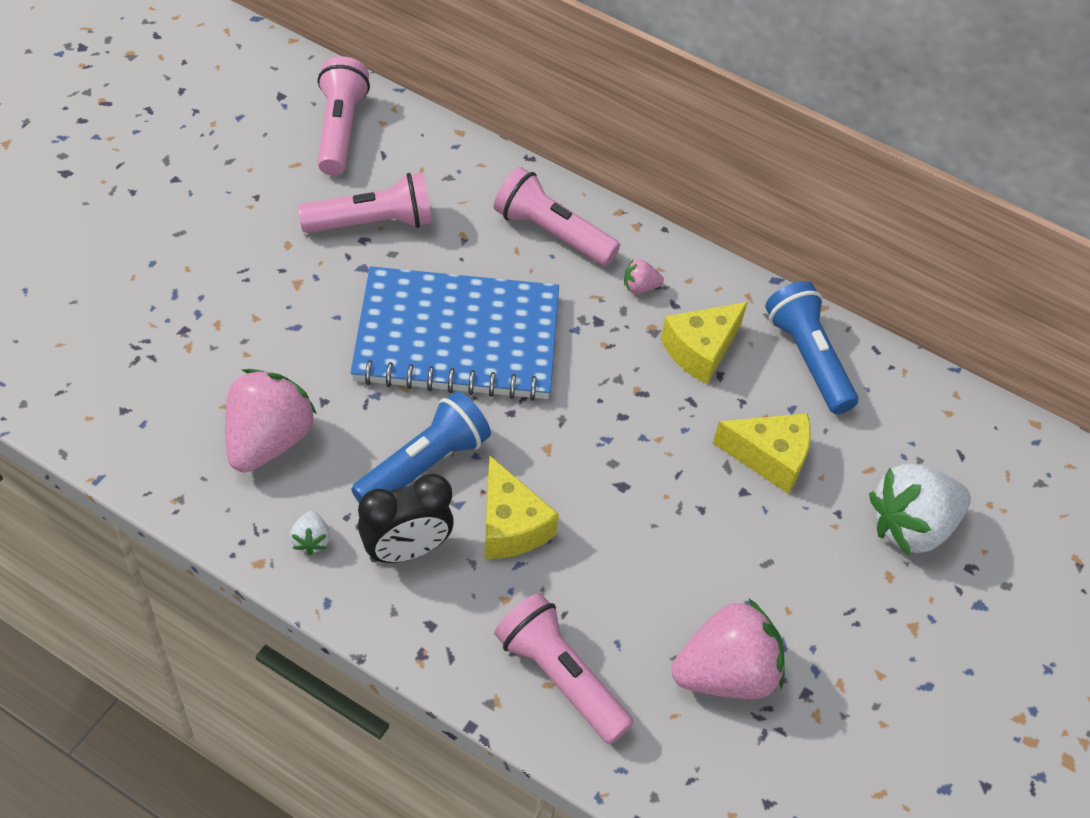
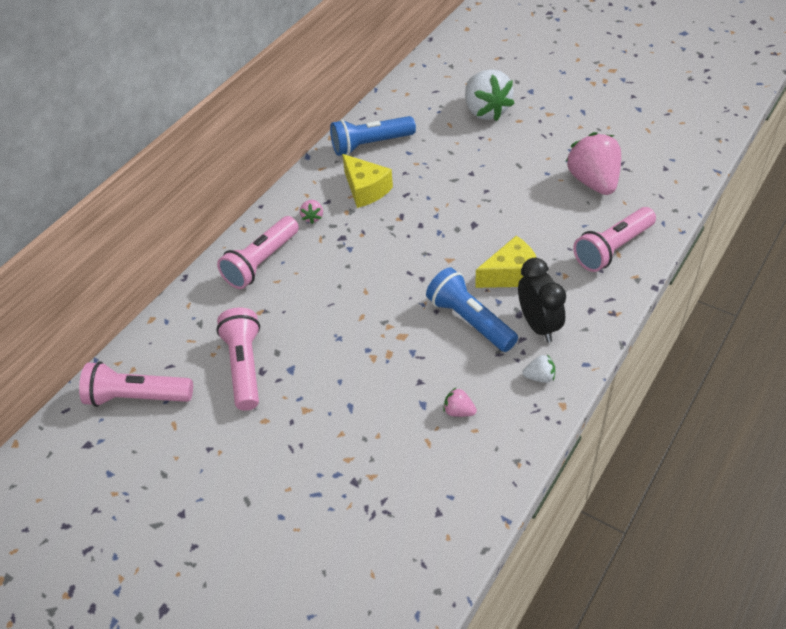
camera: 80 degrees left, 5 degrees down
pink strawberry [225,369,317,473] -> pink strawberry [443,388,477,417], size x0.43
blue notebook [350,267,559,401] -> none
yellow cheese [713,413,811,494] -> none

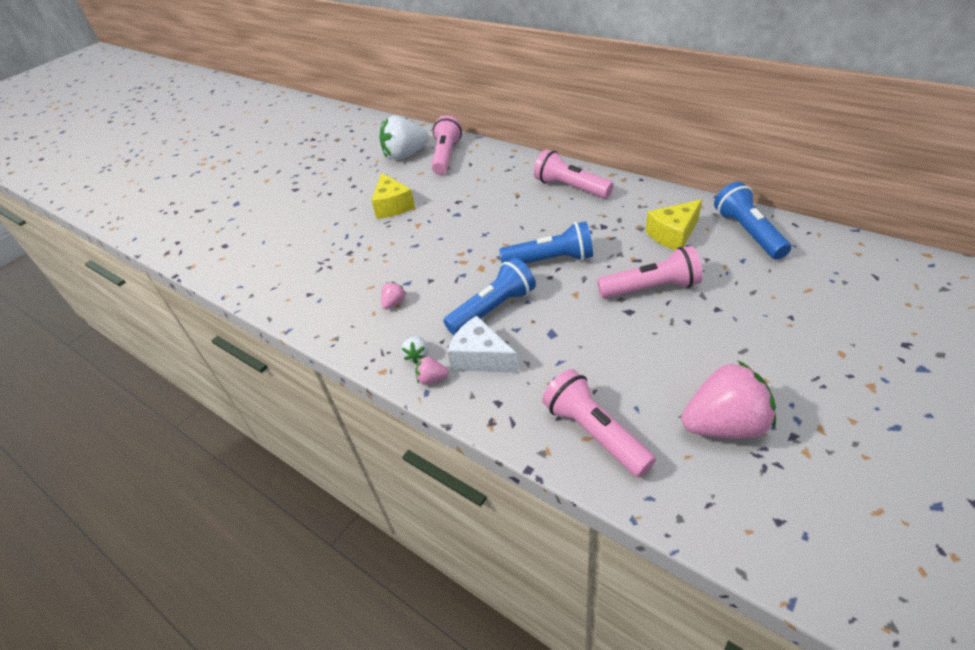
camera: 95 degrees right, 5 degrees down
pink flashlight [216,308,260,411] -> pink flashlight moved to [597,246,703,298]
pink strawberry [300,200,323,224] -> pink strawberry moved to [415,357,449,385]
white strawberry [465,69,515,121] -> white strawberry moved to [380,116,429,160]
yellow cheese [475,236,537,288] -> yellow cheese moved to [371,173,415,219]
black clock [518,258,566,342] -> white cheese [447,315,519,373]
none -> blue flashlight [499,221,593,263]

